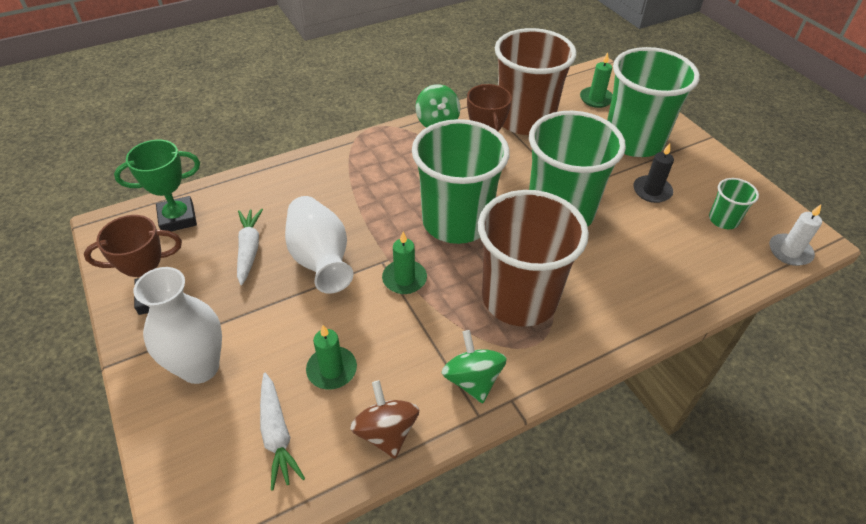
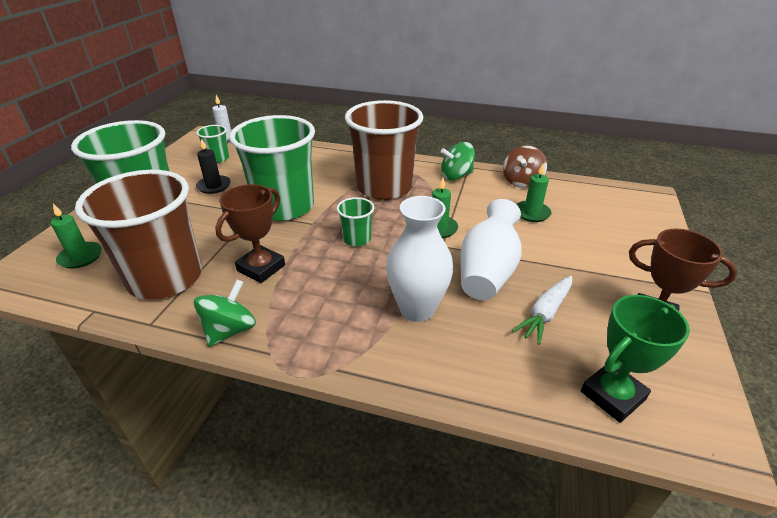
camera: 135 degrees left, 10 degrees down
green trophy [114,140,200,232] -> green trophy turned 60 degrees counterclockwise [581,295,690,423]
white vase [134,267,222,384] -> white vase moved to [386,196,453,322]
white carrot [260,373,305,491] -> none
green cup [412,119,510,244] -> green cup [337,197,374,246], size x0.43
green spinning top [442,330,507,403] -> green spinning top turned 45 degrees clockwise [441,142,475,180]

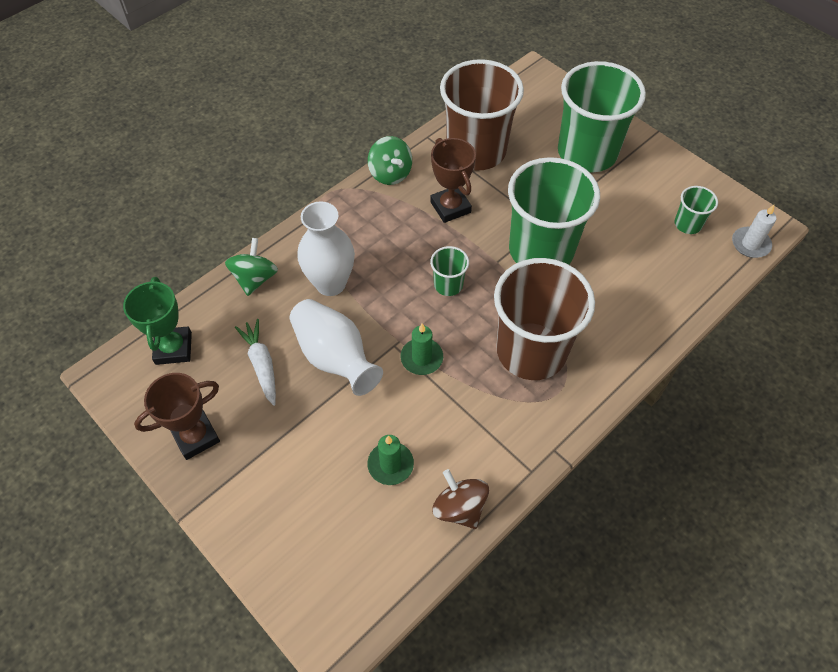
camera: 120 degrees right, 20 degrees up
green candle [51,204,102,269] -> none
black candle [196,138,231,194] -> none
green spinning top [441,142,475,180] -> green spinning top moved to [225,238,278,296]

